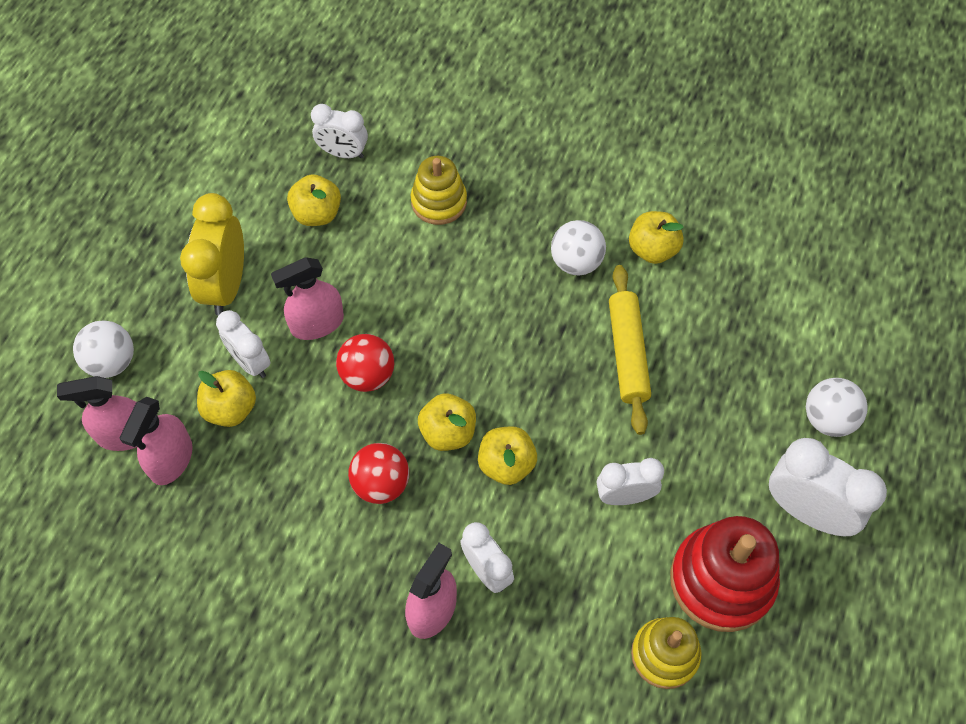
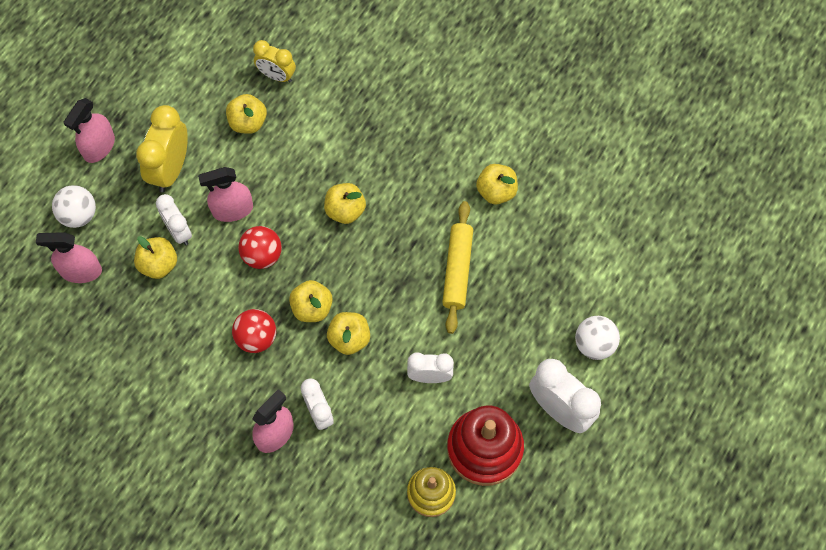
camera: 10 degrees right, 5 degrees up
pink spray bottle [120,397,193,485] -> pink spray bottle moved to [64,98,115,163]
white clock [311,104,368,158] -> yellow clock [253,40,296,82]
yellow stacking toy [411,156,467,225] -> none
white ball [551,220,606,276] -> none
none -> yellow apple [324,183,366,224]

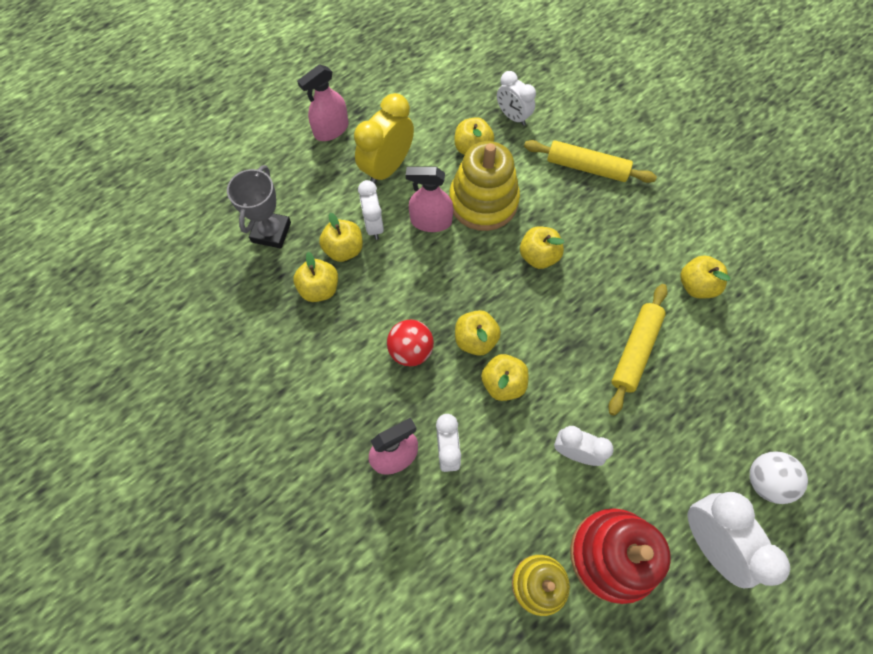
camera: 20 degrees right, 0 degrees up
pink spray bottle [36,232,102,283] -> grey trophy [227,165,291,249]
white ball [52,185,96,228] -> none
red ball [238,226,282,269] -> none
yellow clock [253,40,296,82] -> white clock [497,71,536,126]
none -> yellow apple [293,252,338,302]
none -> yellow stacking toy [449,141,520,231]
none -> yellow rolling pin [524,140,657,183]

